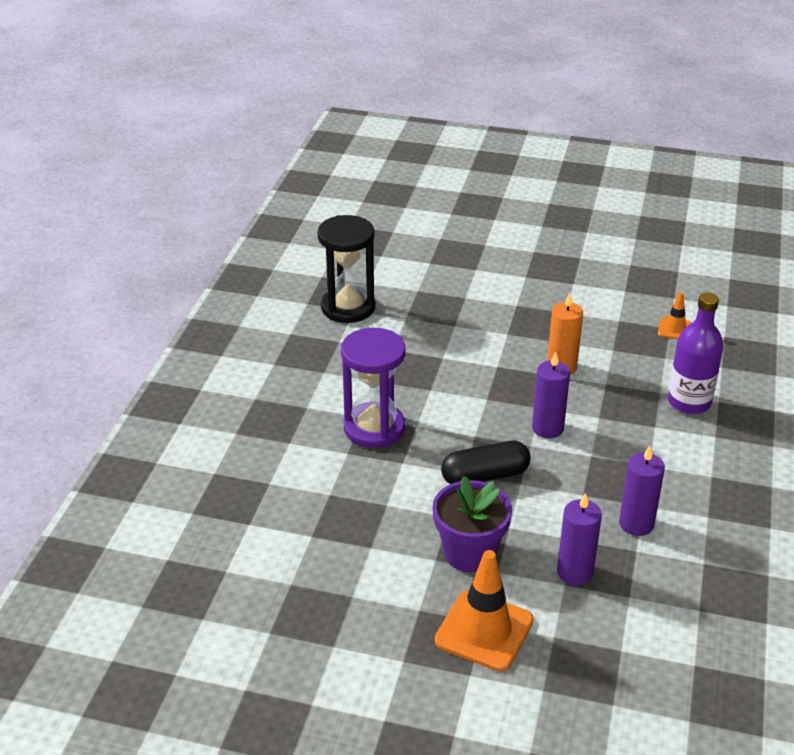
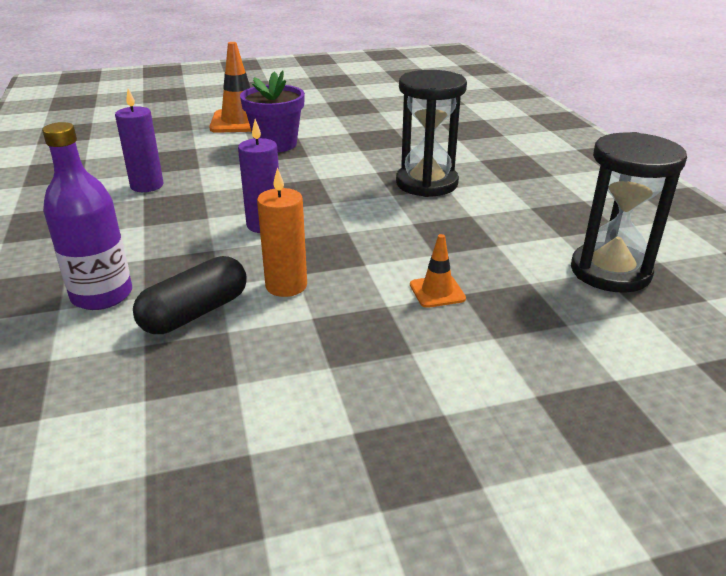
camera: 150 degrees right, 5 degrees down
purple hourglass [341,328,406,448] -> black hourglass [396,70,467,197]
black capsule [441,441,531,484] -> black capsule moved to [133,256,247,334]
purple candle [557,493,602,585] -> none
orange traffic cone [658,292,692,339] -> orange traffic cone moved to [410,234,466,308]

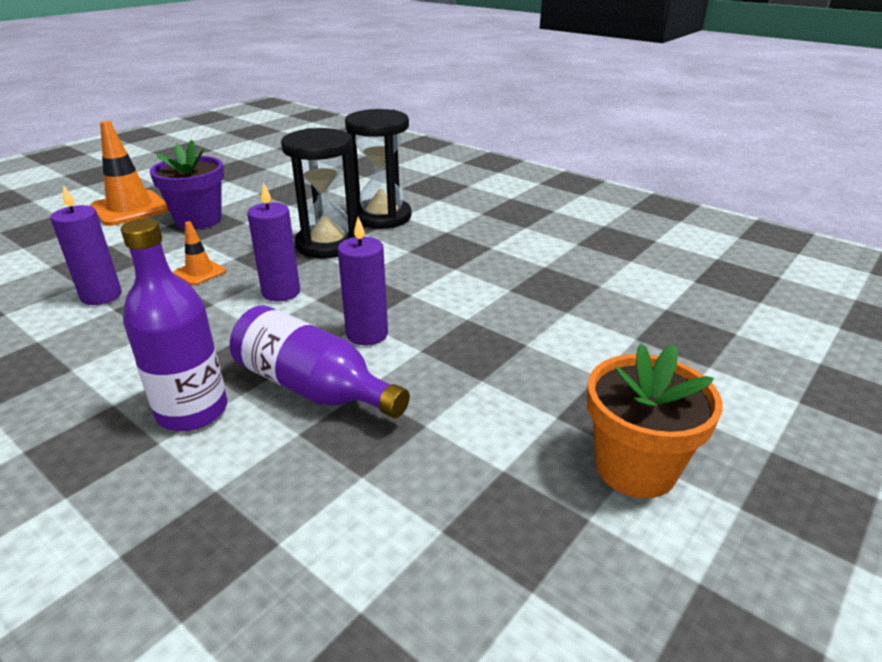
camera: 35 degrees left, 0 degrees up
black capsule [133,256,247,334] -> purple bottle [230,305,410,418]
orange candle [257,167,307,297] -> purple candle [338,217,388,345]
orange traffic cone [410,234,466,308] -> orange traffic cone moved to [173,221,226,285]
black hourglass [571,132,687,293] -> black hourglass moved to [281,128,357,258]
none -> orange flower pot [587,343,723,498]

